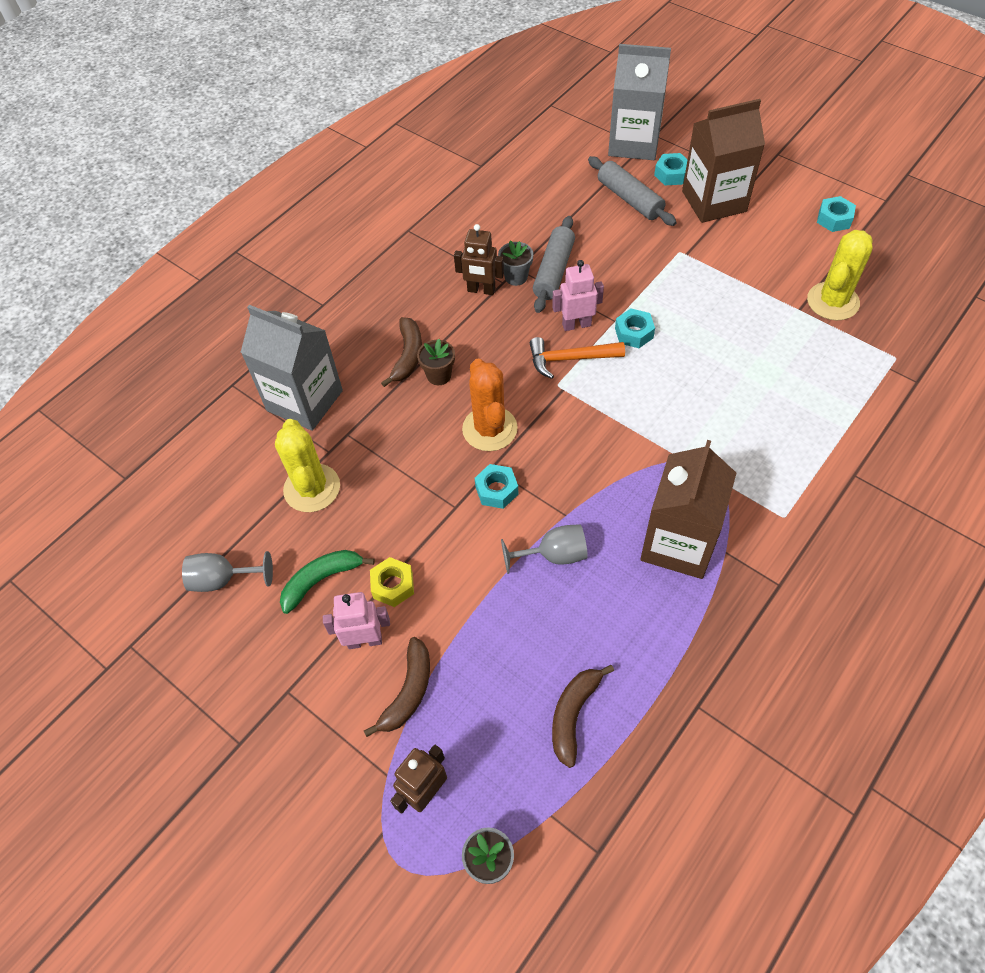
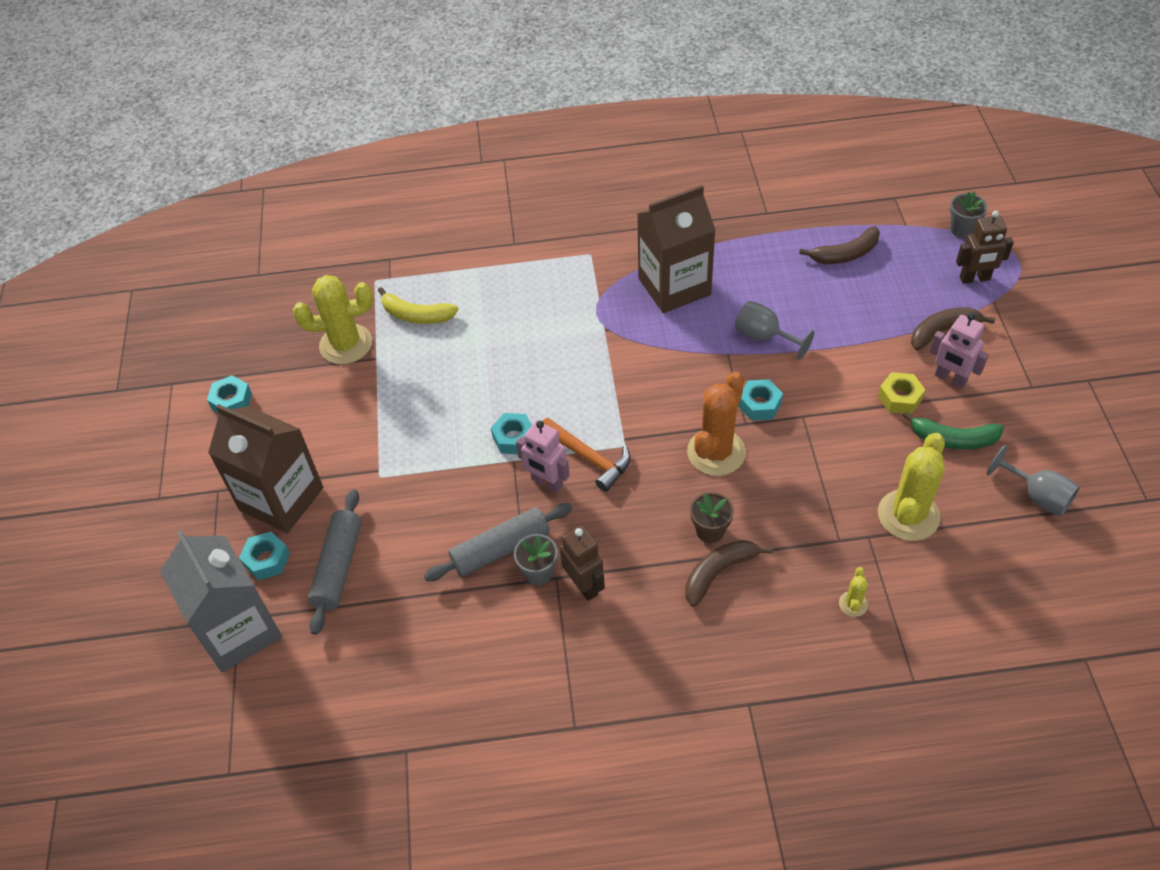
camera: 135 degrees left, 5 degrees down
grey carton [240,305,343,431] -> yellow cactus [839,567,868,617]
none -> yellow banana [378,287,459,324]

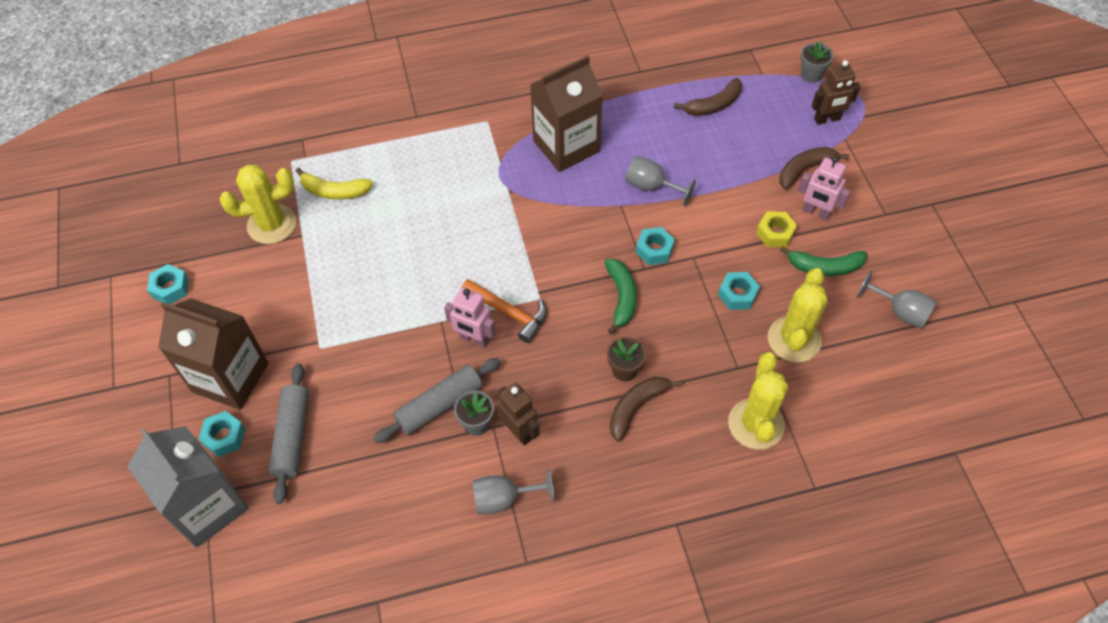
camera: 10 degrees left, 5 degrees up
turquoise nut [491,413,532,454] -> turquoise nut moved to [718,272,760,310]
orange cactus [687,372,746,476] -> green banana [604,259,637,334]
yellow cactus [839,567,868,617] -> yellow cactus [728,352,788,449], size x2.23
none -> grey goblet [472,468,555,514]

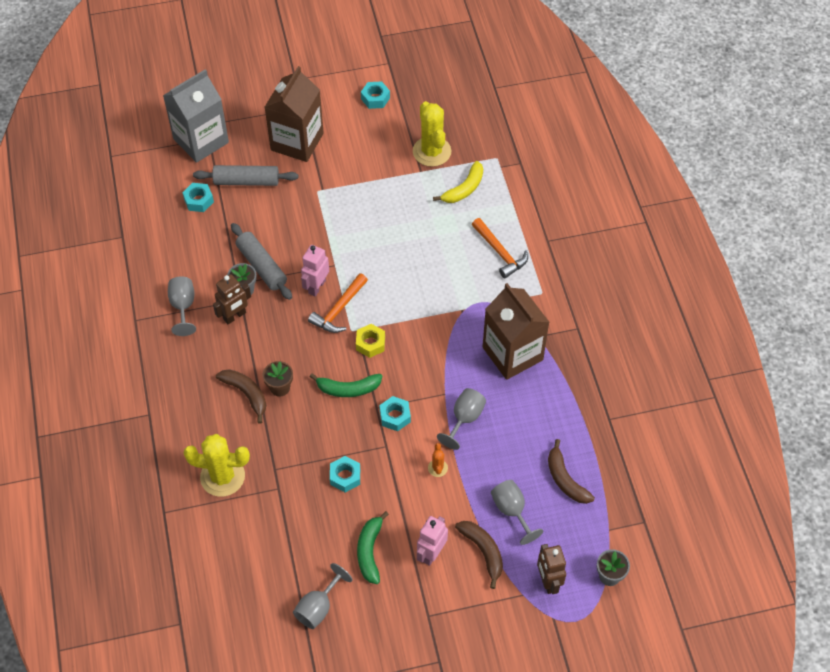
camera: 90 degrees right, 0 degrees up
turquoise nut [198,411,246,457] -> turquoise nut moved to [182,183,214,212]
yellow banana [296,168,373,199] -> yellow banana turned 150 degrees counterclockwise [433,161,483,203]
yellow nut [756,212,797,247] -> yellow nut moved to [356,324,385,358]
yellow cactus [768,268,827,362] -> none
none -> orange cactus [428,443,448,477]
none -> orange hammer [472,218,528,278]
none -> grey goblet [491,480,543,545]

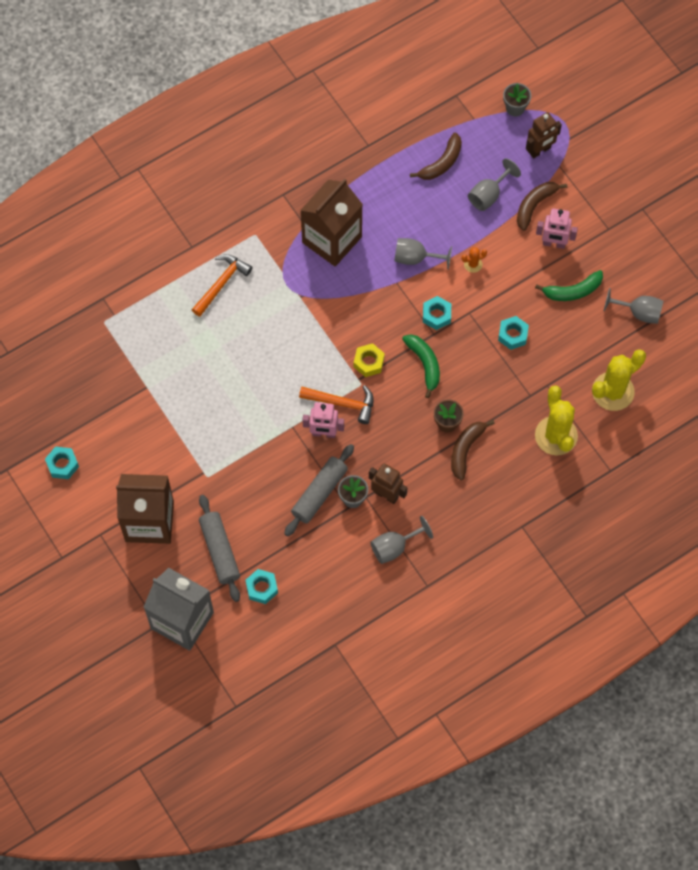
camera: 110 degrees left, 10 degrees up
yellow cactus [413,101,451,167] -> yellow cactus moved to [592,349,646,411]
yellow banana [433,161,483,203] -> none

